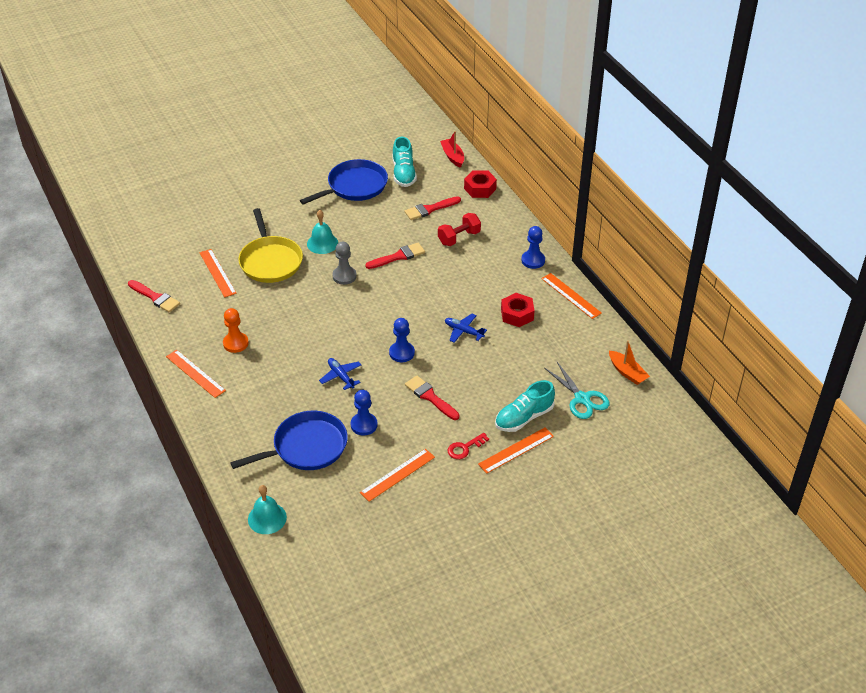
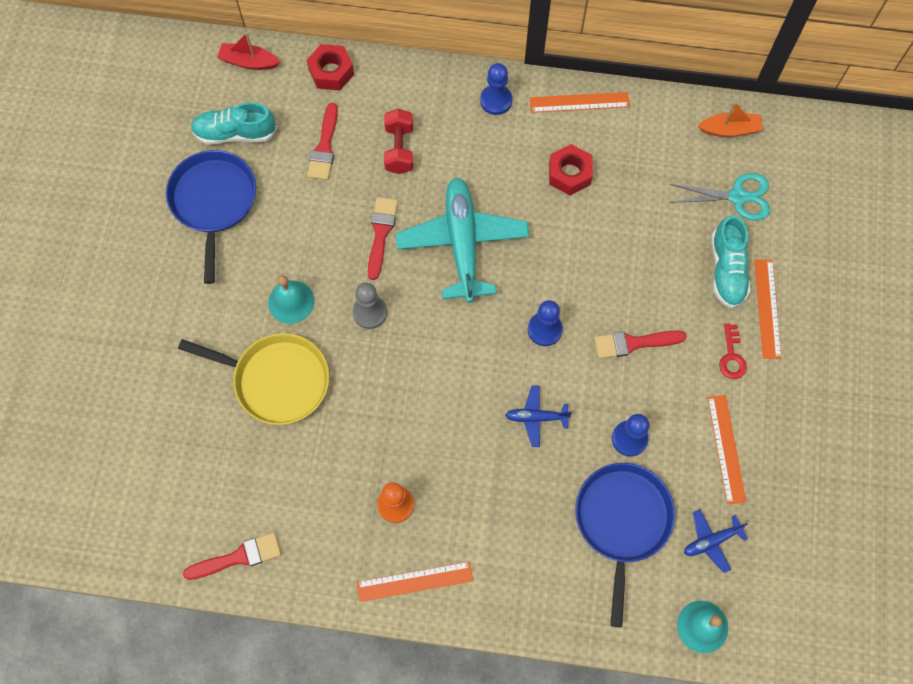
camera: 55 degrees left, 25 degrees up
orange ruler [199,249,237,297] -> none
turquoise shoe [392,137,417,187] -> turquoise shoe turned 150 degrees clockwise [191,102,277,145]
blue plane [445,314,487,343] -> blue plane moved to [684,509,748,573]
none -> turquoise plane [396,177,529,303]

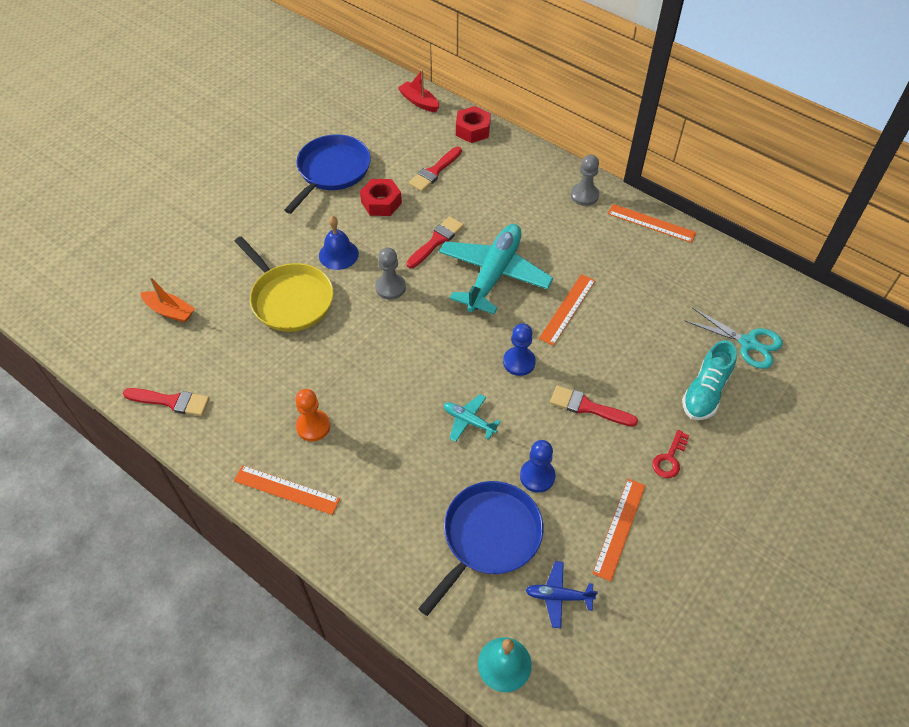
camera: 30 degrees right, 15 degrees down
turquoise shoe [191,102,277,145] -> none
turquoise bell [268,275,314,324] -> blue bell [319,216,359,270]
red dumbbell [384,109,413,174] -> none
blue pawn [480,63,512,115] -> grey pawn [571,155,599,206]
blue plane [505,385,572,447] -> turquoise plane [443,394,501,442]
red nut [549,144,593,195] -> red nut moved to [360,179,402,216]
orange boat [698,102,763,137] -> orange boat moved to [140,277,195,323]
orange ruler [754,259,782,359] -> orange ruler moved to [539,274,596,346]

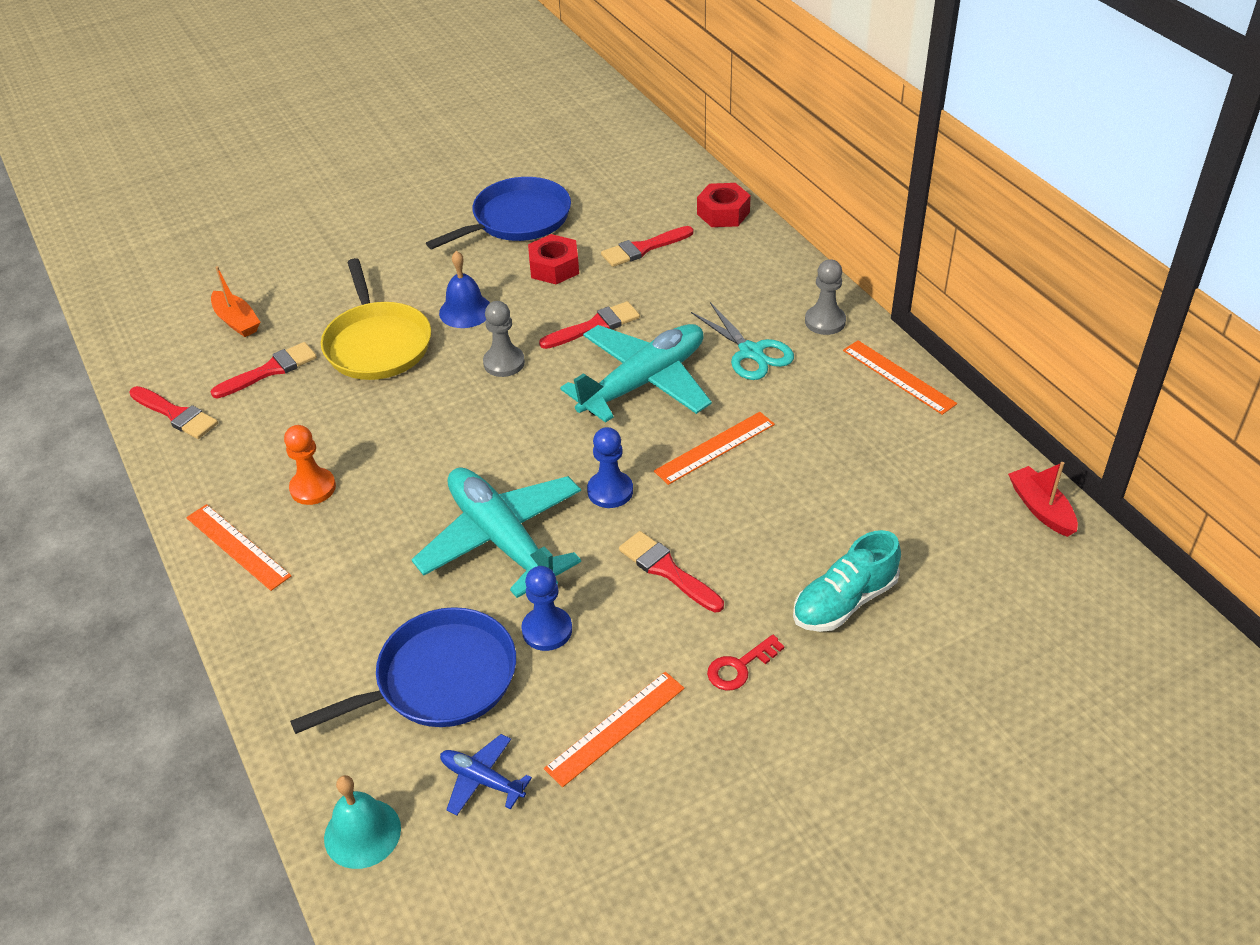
camera: 25 degrees right, 10 degrees down
red boat [398,70,439,112] -> red boat moved to [1008,462,1078,537]
turquoise plane [443,394,501,442] -> turquoise plane [411,468,581,598], size x2.19
turquoise scissors [685,307,783,369] -> turquoise scissors moved to [691,302,794,380]
none -> red brush [211,342,317,399]

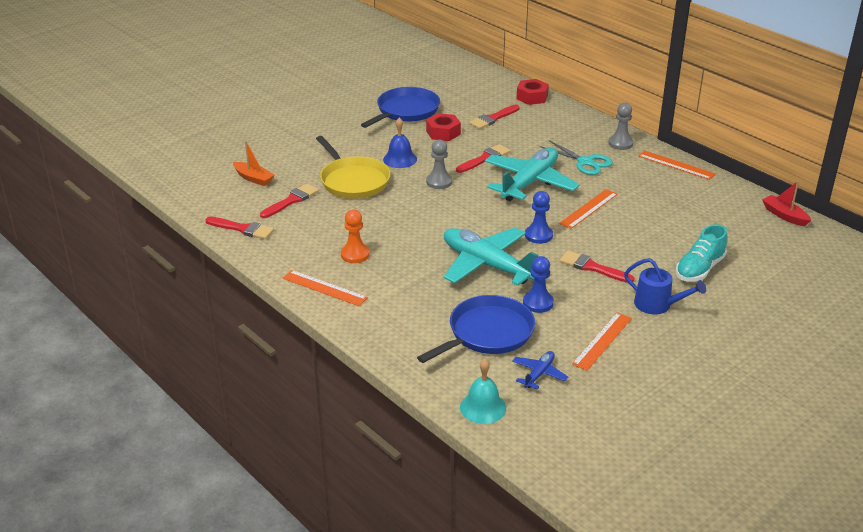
camera: 15 degrees left, 10 degrees down
blue plane [440,734,532,816] -> blue plane turned 105 degrees clockwise [512,351,568,389]
red key [707,634,785,690] -> blue watering can [624,258,706,314]

